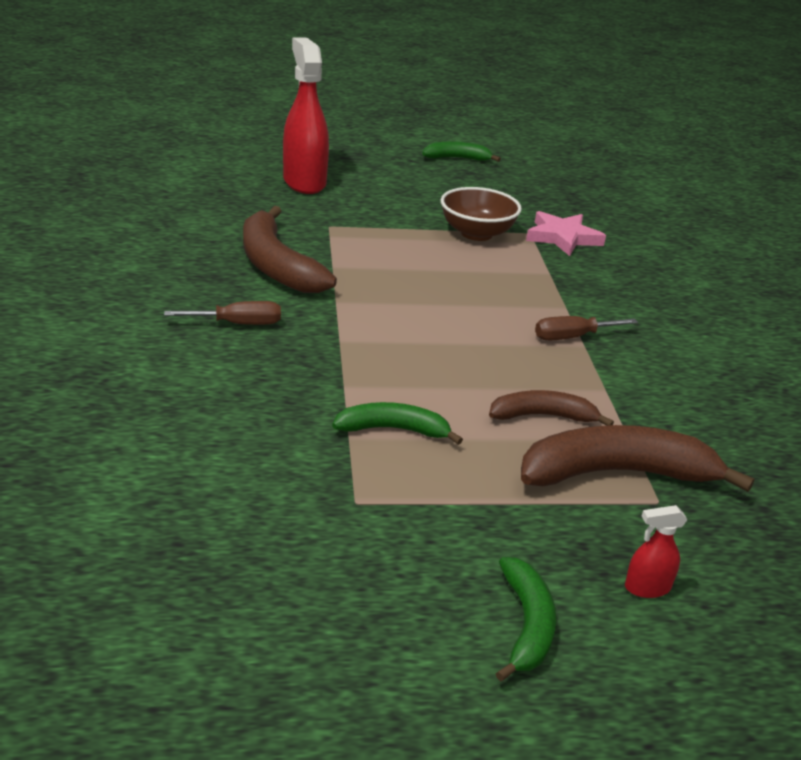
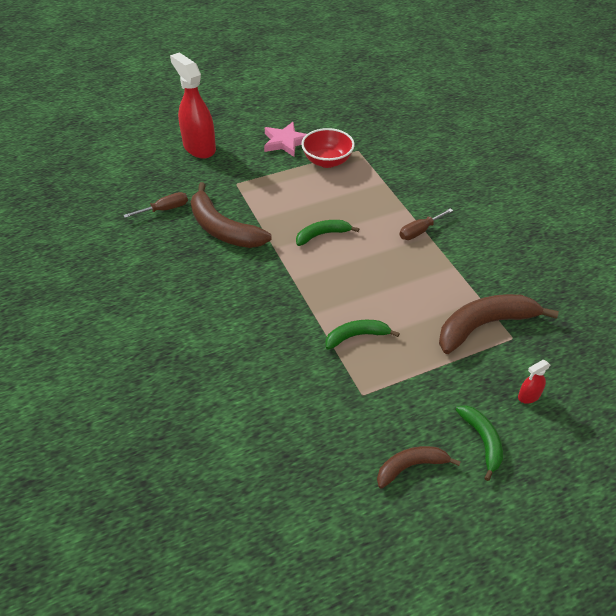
camera: 15 degrees left, 15 degrees up
brown screwdriver [164,301,281,325] -> brown screwdriver moved to [124,192,188,218]
green banana [422,141,501,162] -> green banana moved to [296,220,359,246]
brown bowl [440,187,522,241] -> red bowl [301,128,355,168]
brown banana [489,390,614,426] -> brown banana moved to [377,446,461,489]
pink star [526,211,606,256] -> pink star moved to [264,122,307,157]

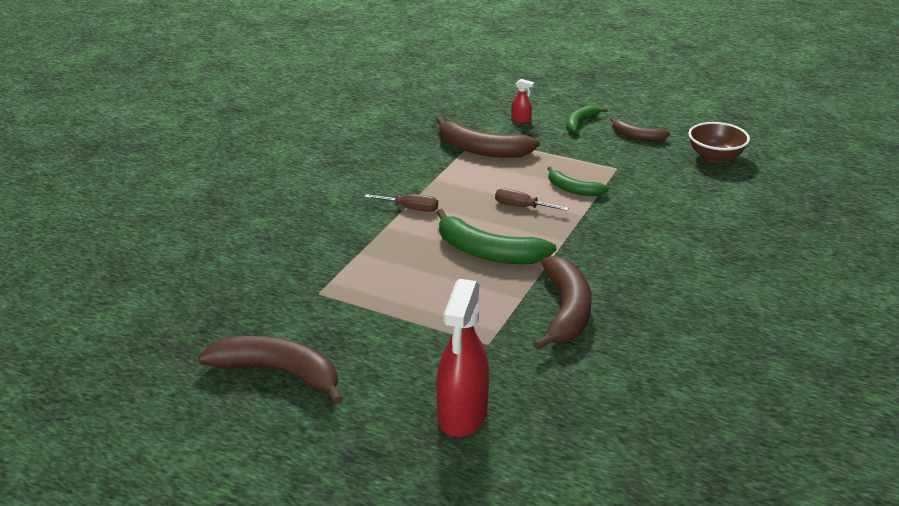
camera: 130 degrees left, 15 degrees down
brown screwdriver [124,192,188,218] -> brown screwdriver moved to [495,188,568,211]
pink star [264,122,307,157] -> none
green banana [296,220,359,246] -> green banana [436,209,557,264], size x1.74
red bowl [301,128,355,168] -> none
none -> brown banana [198,336,343,405]
none -> brown bowl [688,122,750,163]

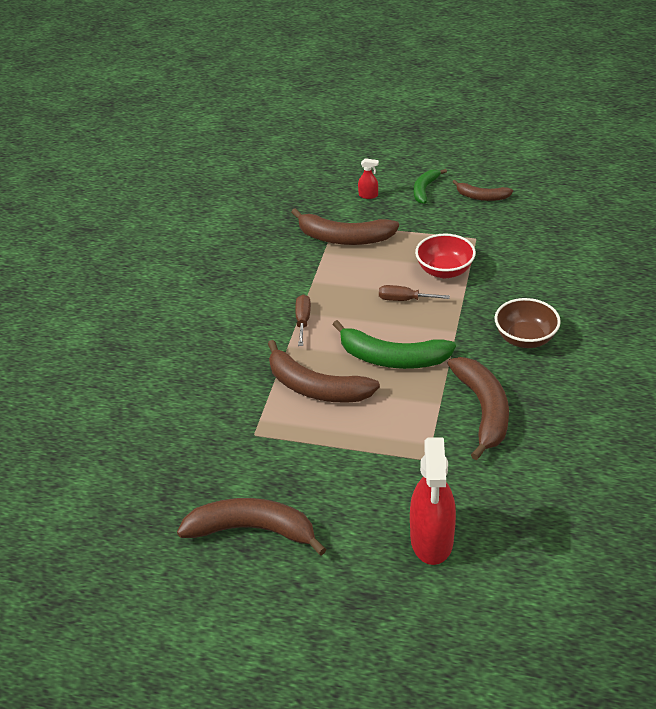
camera: 10 degrees left, 10 degrees up
brown screwdriver [365,194,438,212] -> brown screwdriver turned 90 degrees counterclockwise [295,294,311,346]
green banana [547,167,609,196] -> red bowl [415,234,476,278]
brown bowl [688,122,750,163] -> brown bowl moved to [495,298,561,348]
none -> brown banana [268,340,380,403]

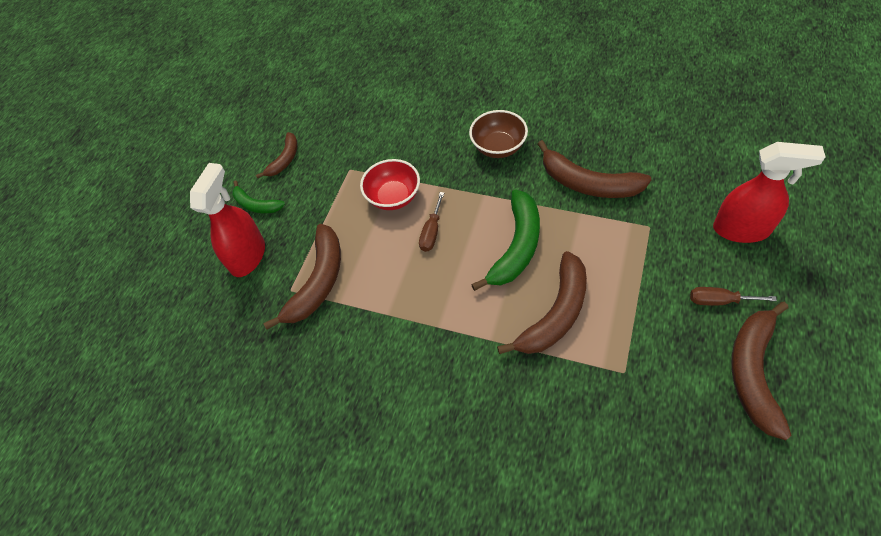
camera: 80 degrees left, 15 degrees up
brown screwdriver [295,294,311,346] -> brown screwdriver moved to [690,287,777,305]
red spray bottle [358,158,379,199] -> red spray bottle [190,163,265,277], size x2.37
brown banana [447,357,509,460] -> brown banana turned 150 degrees counterclockwise [538,140,652,198]

